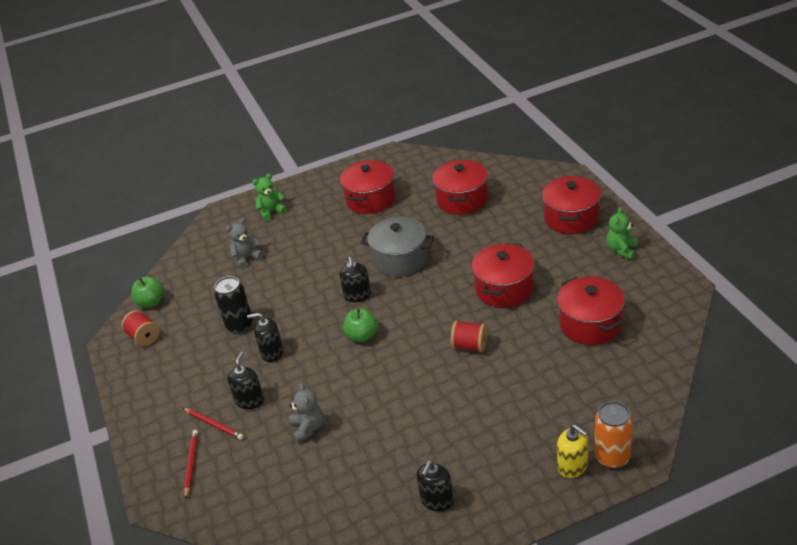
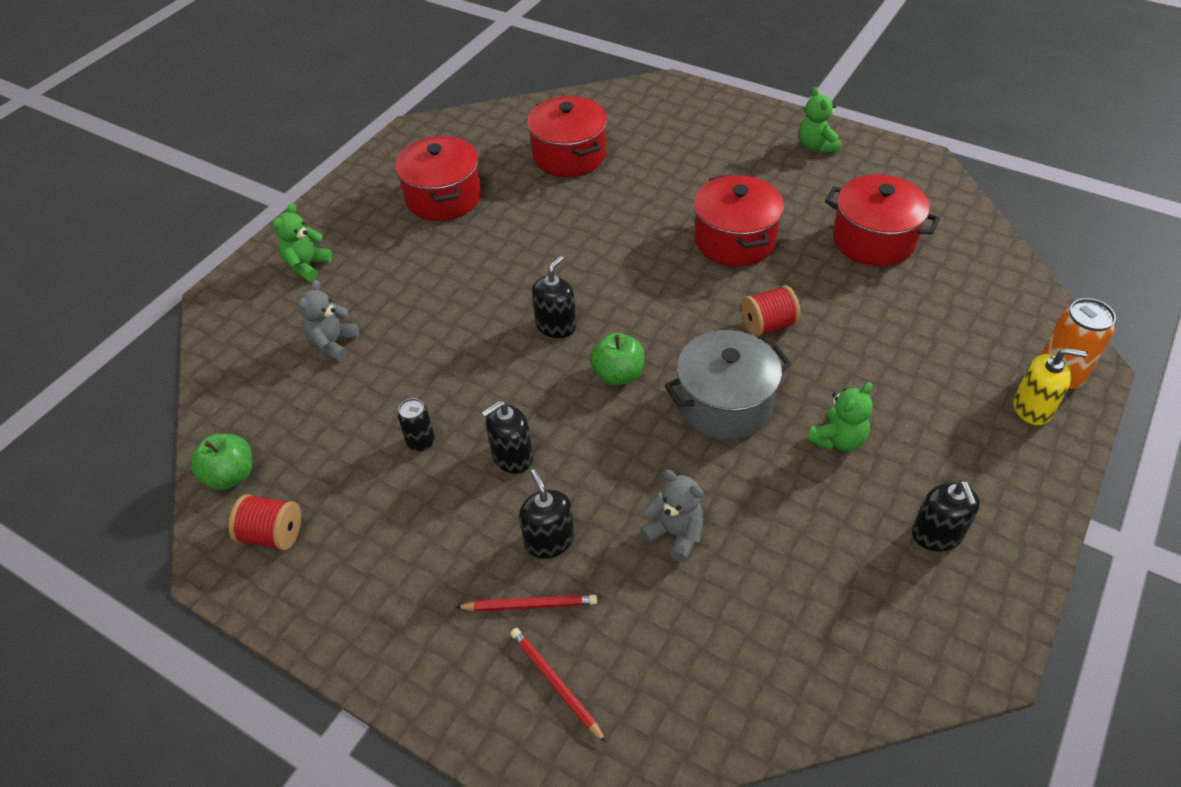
camera: 40 degrees left, 10 degrees up
black can [214,276,253,334] -> black can [398,398,435,452], size x0.60
black soap dispenser [339,257,371,302] -> black soap dispenser turned 105 degrees counterclockwise [532,256,576,338]
grey pot [361,217,434,277] -> grey pot moved to [665,330,791,440]
red pot [542,176,601,234] -> none
none -> green teddy bear [807,382,873,451]

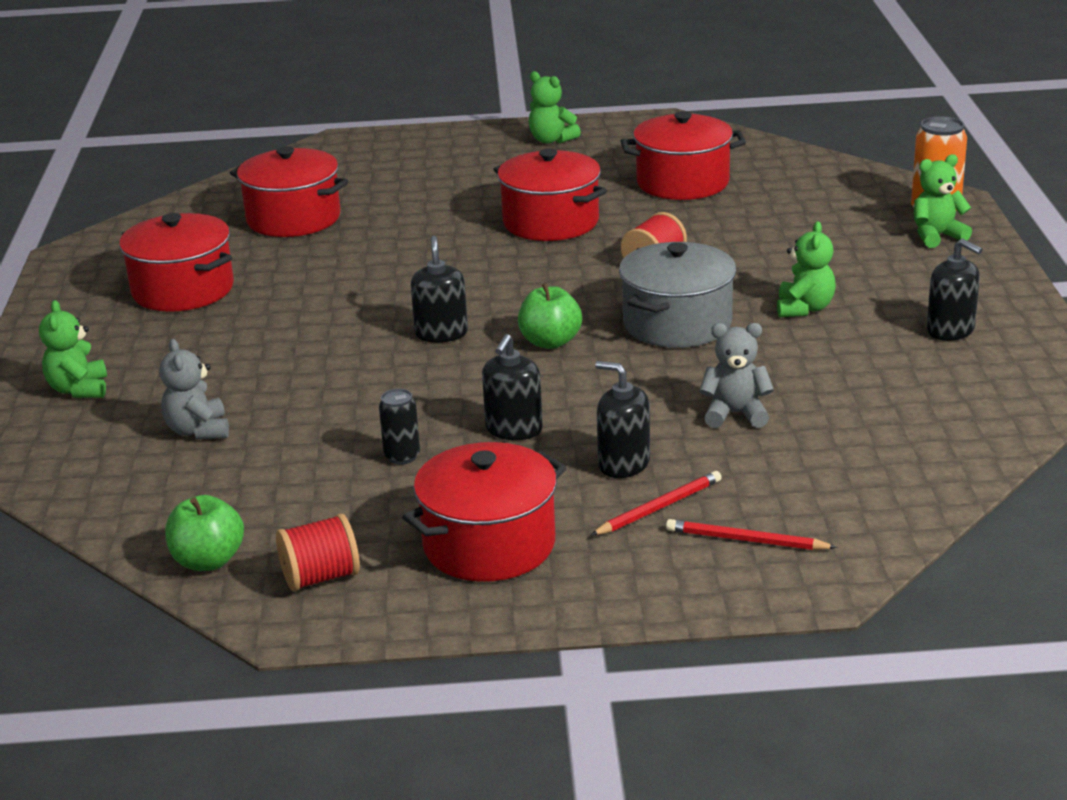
camera: 35 degrees left, 20 degrees down
yellow soap dispenser [1013,348,1088,425] -> green teddy bear [914,154,972,248]
none -> red pot [402,442,566,582]

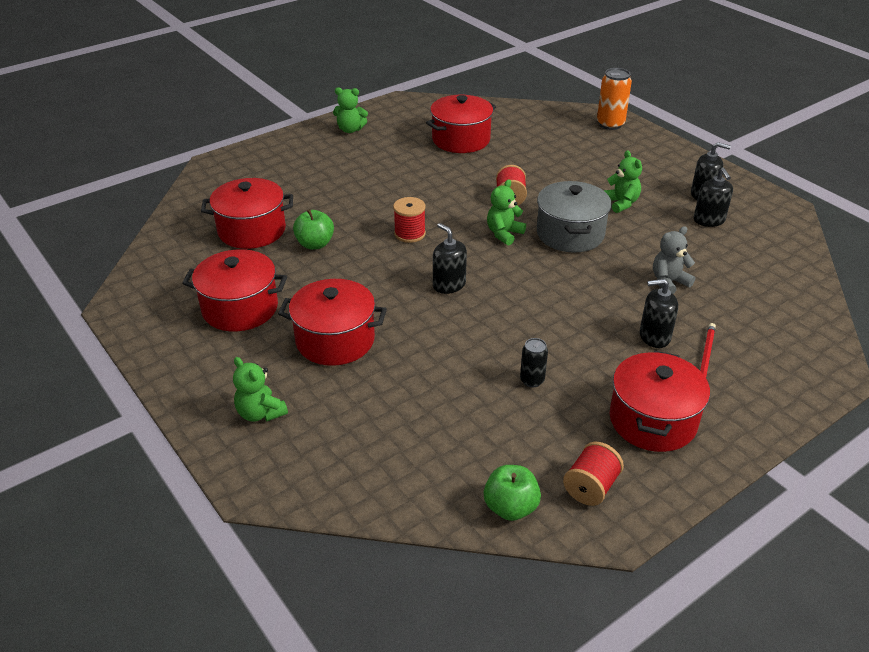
camera: 35 degrees left, 10 degrees up
grey teddy bear [159,339,229,440] -> none
black soap dispenser [482,334,543,440] -> black soap dispenser moved to [694,168,733,227]
red pot [493,149,607,241] -> red pot moved to [278,279,387,366]
green apple [518,283,582,349] -> green apple moved to [293,209,334,249]
red pencil [666,519,837,550] -> none
green teddy bear [914,154,972,248] -> green teddy bear moved to [487,179,526,246]
none -> red spool [393,197,426,243]

